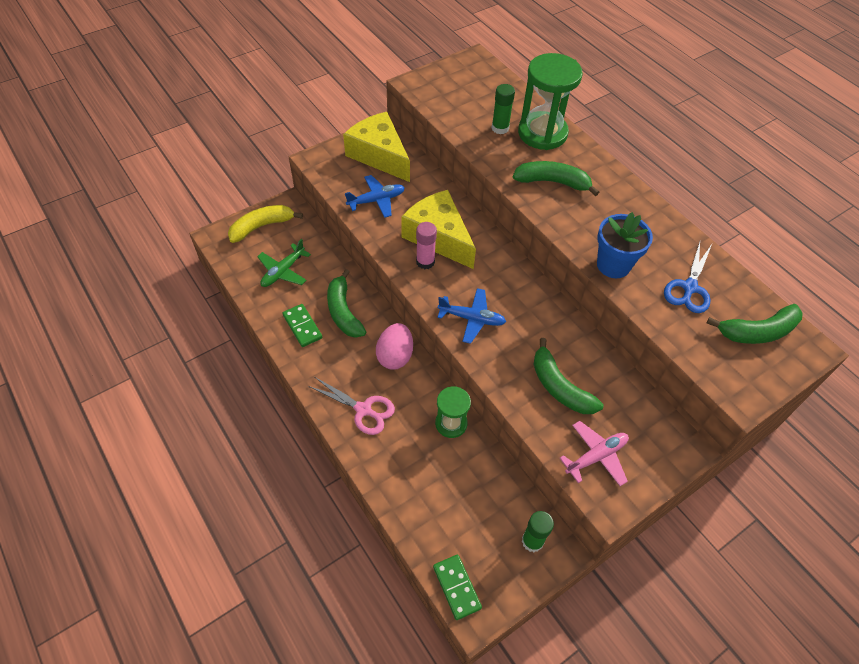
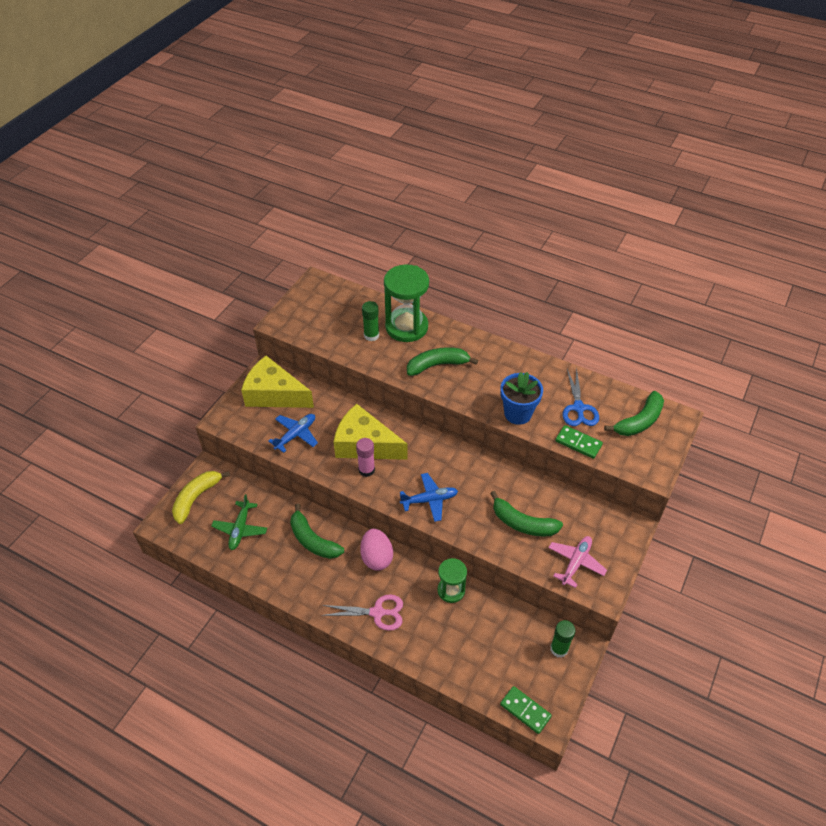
camera: 25 degrees left, 5 degrees down
green domino [282,304,322,347] -> green domino moved to [555,425,603,459]

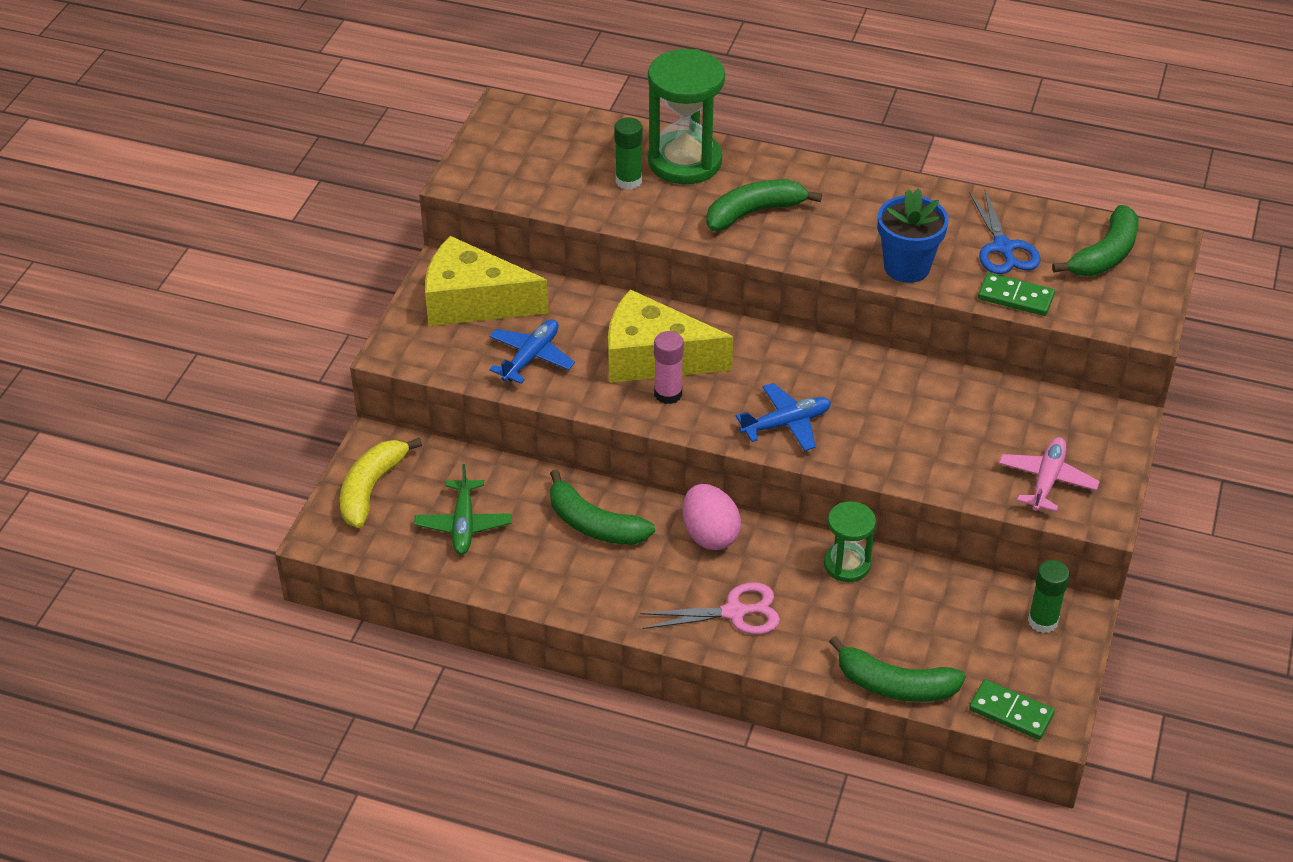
camera: 10 degrees left, 5 degrees down
green banana [490,491,563,536] -> green banana moved to [829,636,966,702]

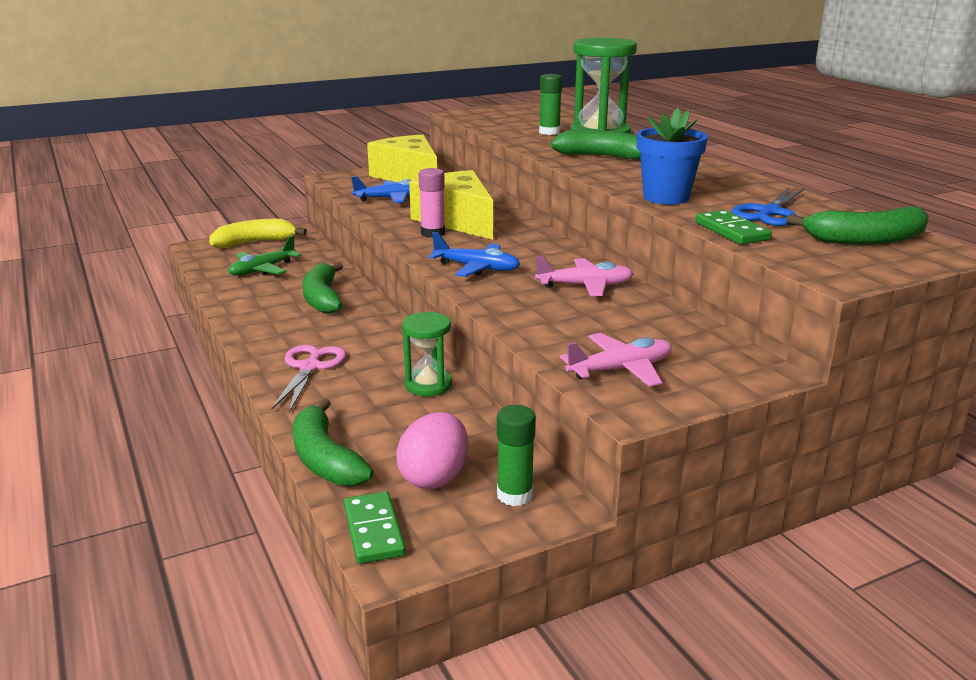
camera: 45 degrees right, 20 degrees down
pink scissors [640,582,780,635] -> pink scissors turned 120 degrees counterclockwise [271,345,346,413]
pink egg [682,484,741,550] -> pink egg moved to [396,412,468,489]
none -> pink plane [535,256,633,296]

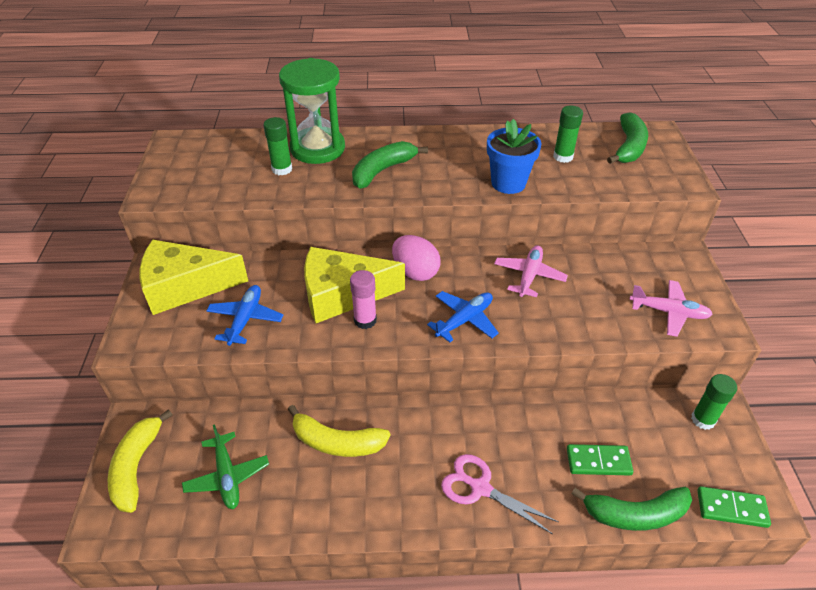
camera: 65 degrees left, 20 degrees up
green banana [302,262,343,314] -> yellow banana [288,405,390,457]
pink egg [396,412,468,489] -> pink egg moved to [392,235,440,281]
green hourglass [402,312,452,396] -> none
pink plane [560,333,672,387] -> pink plane turned 105 degrees clockwise [630,280,713,337]
green domino [695,210,772,245] -> green domino moved to [567,444,633,475]
blue scissors [731,187,805,226] -> green glue stick [553,106,583,163]

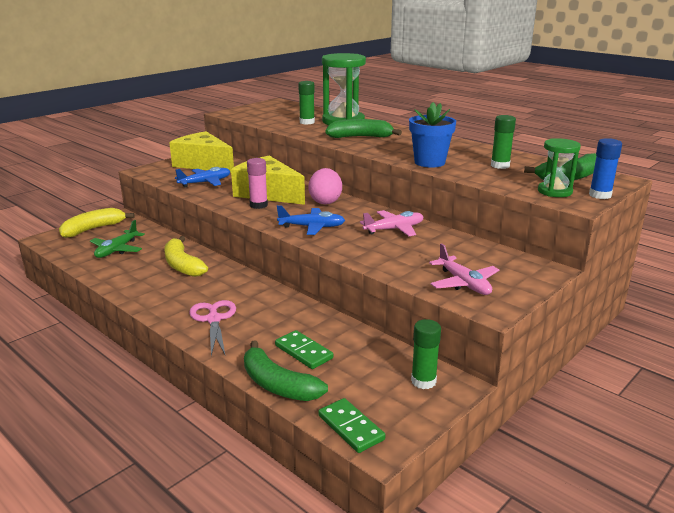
camera: 45 degrees right, 20 degrees down
none -> green hourglass [538,138,581,197]
none -> blue glue stick [589,138,622,199]

